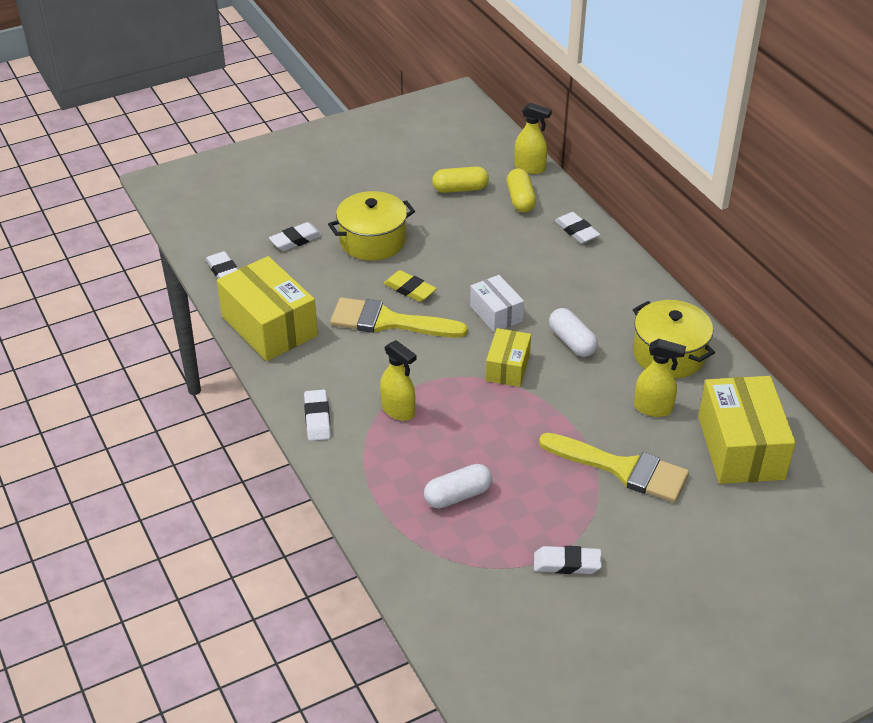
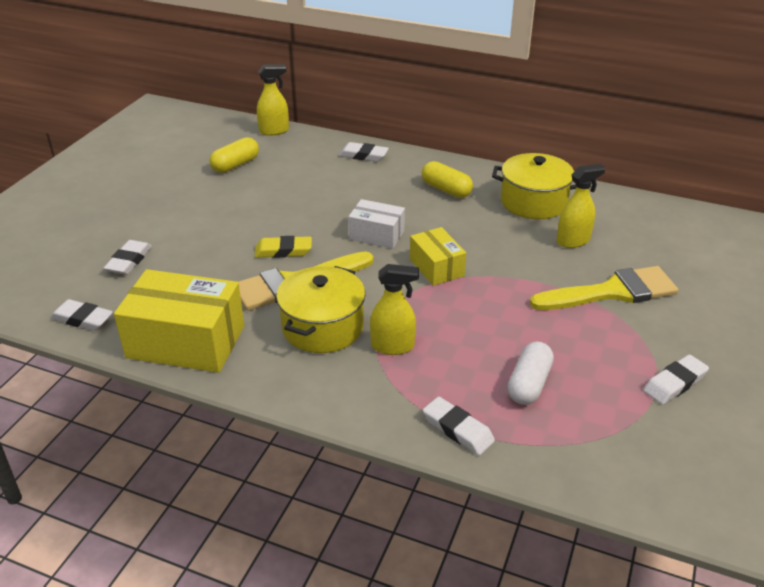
camera: 40 degrees left, 5 degrees down
white eraser [304,389,331,441] -> white eraser moved to [423,396,495,455]
yellow pot [328,191,415,261] -> yellow pot moved to [276,266,365,353]
yellow capsule [507,168,536,212] -> yellow capsule moved to [422,161,473,198]
white capsule [549,308,598,357] -> none
yellow box [698,376,796,484] -> none

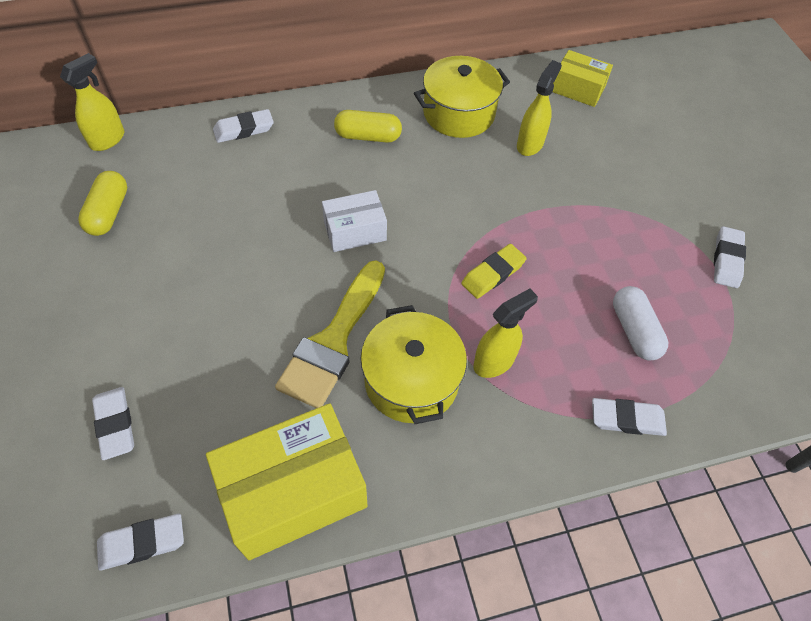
camera: 40 degrees left, 20 degrees up
yellow eraser [254,236,312,258] -> yellow eraser moved to [461,244,527,299]
yellow box [410,227,466,286] -> yellow box moved to [553,50,613,107]
yellow brush [530,266,678,310] -> none

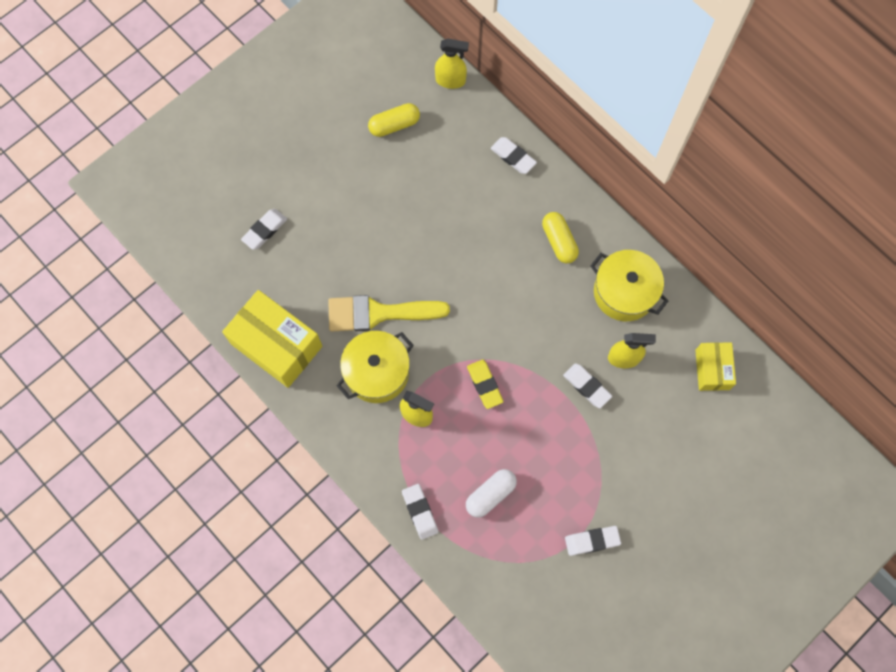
camera: 65 degrees right, 15 degrees up
white eraser [97,514,184,571] -> white eraser moved to [563,363,612,408]
white box [322,190,387,252] -> none
yellow eraser [461,244,527,299] -> yellow eraser turned 45 degrees clockwise [467,360,503,409]

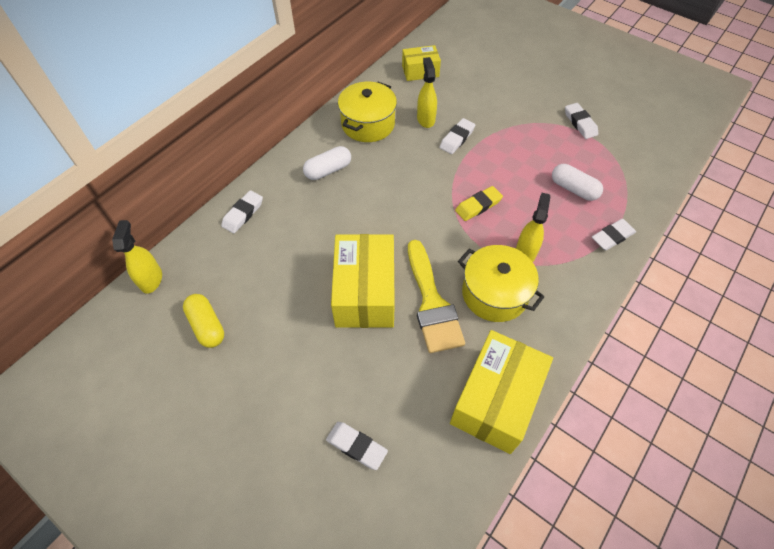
camera: 100 degrees left, 15 degrees down
yellow capsule [542,212,579,263] -> white capsule [303,146,351,180]
none -> yellow box [331,234,395,328]

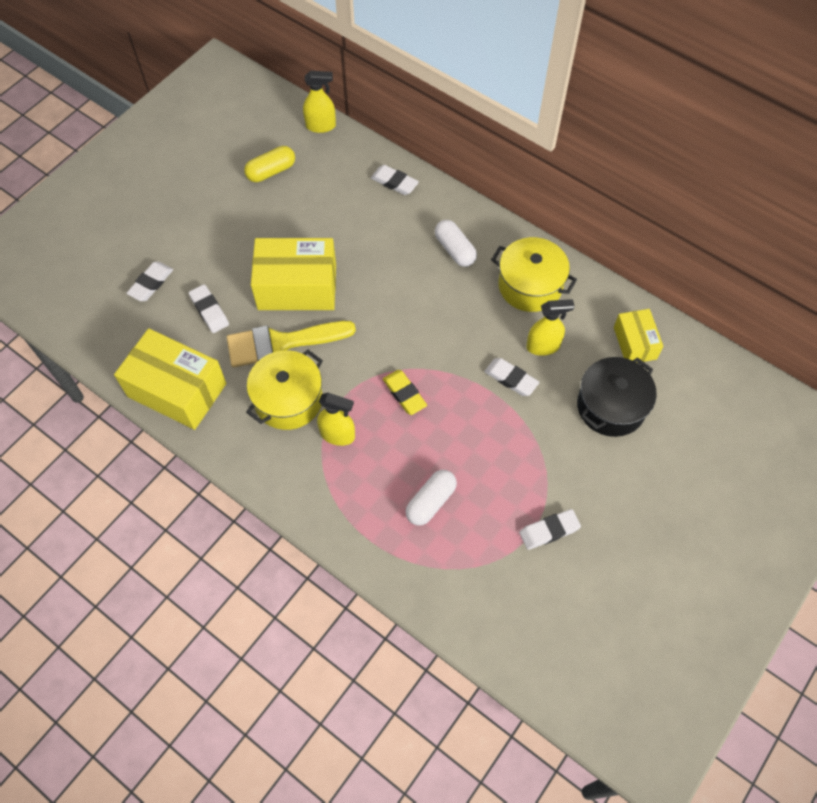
camera: 90 degrees right, 5 degrees up
white eraser [592,219,636,251] -> white eraser moved to [189,284,229,333]
none -> black pot [577,357,657,437]

